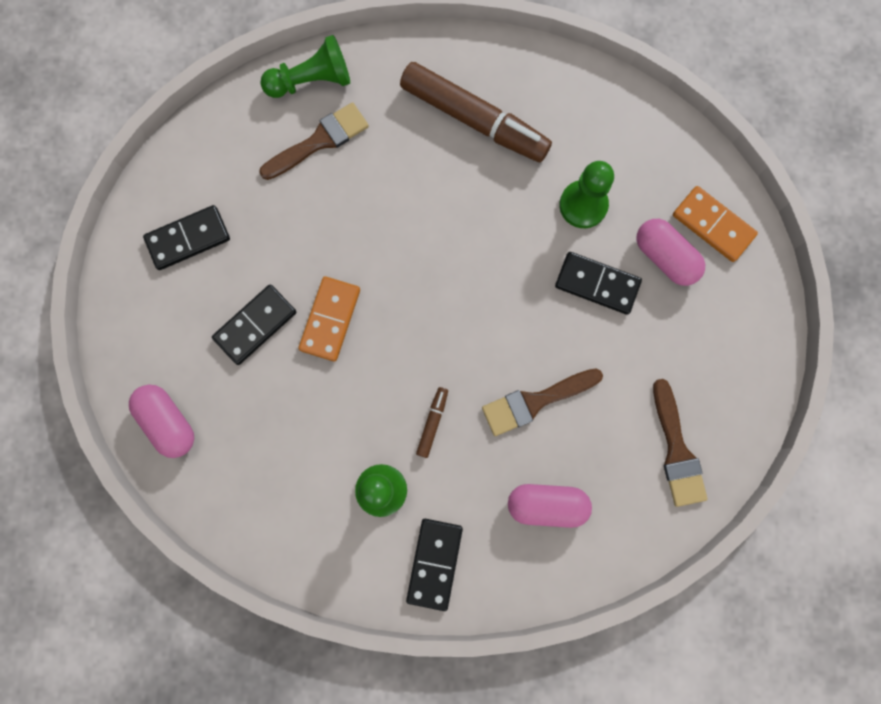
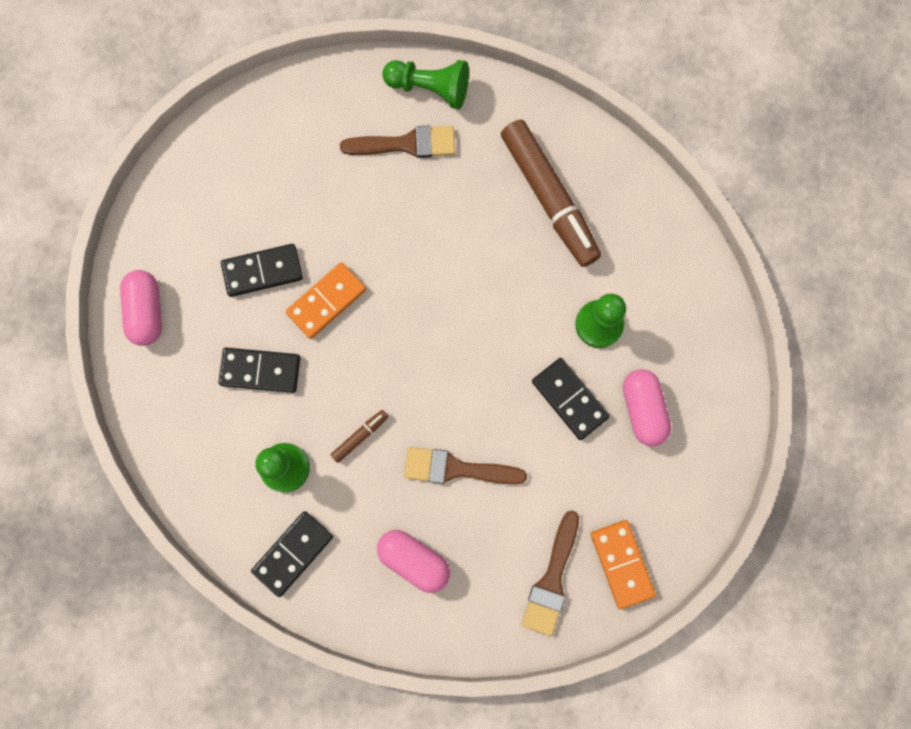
camera: 30 degrees right, 0 degrees up
black domino [143,205,230,270] -> black domino moved to [219,348,300,393]
orange domino [673,186,758,262] -> orange domino moved to [591,520,656,609]

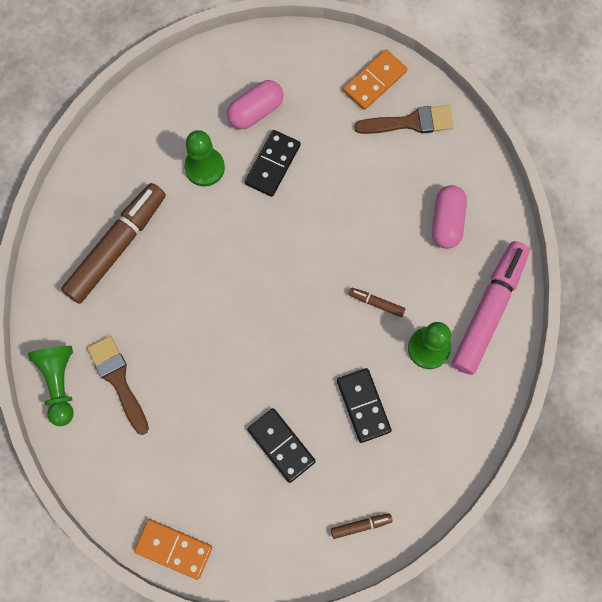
camera: 115 degrees left, 5 degrees down
pink capsule [120,270,162,346] -> brown marker [331,513,393,539]
black domino [251,511,333,597] -> pink marker [452,241,530,375]
orange domino [286,262,366,339] -> orange domino moved to [134,519,212,580]
brown brush [404,447,527,484] -> none

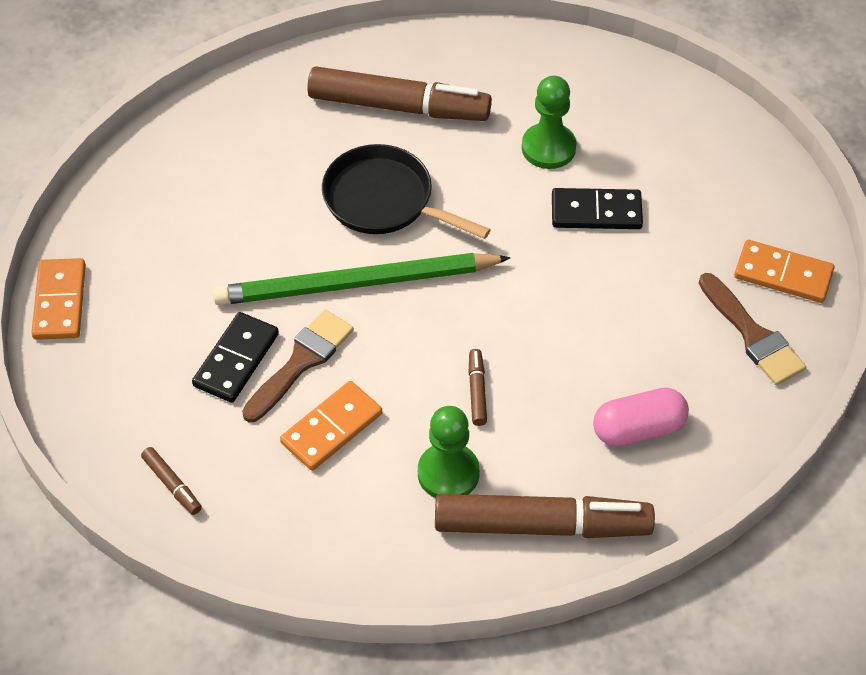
camera: 65 degrees right, 20 degrees down
green pawn [28,346,74,426] -> none
brown brush [87,336,149,435] -> brown brush moved to [242,310,354,422]
pink capsule [227,80,284,129] -> none
black domino [337,368,392,443] -> orange domino [280,381,382,471]
pink marker [452,241,530,375] -> brown marker [435,494,655,538]
none -> green pencil [213,253,511,305]
none -> black pan [322,144,491,239]

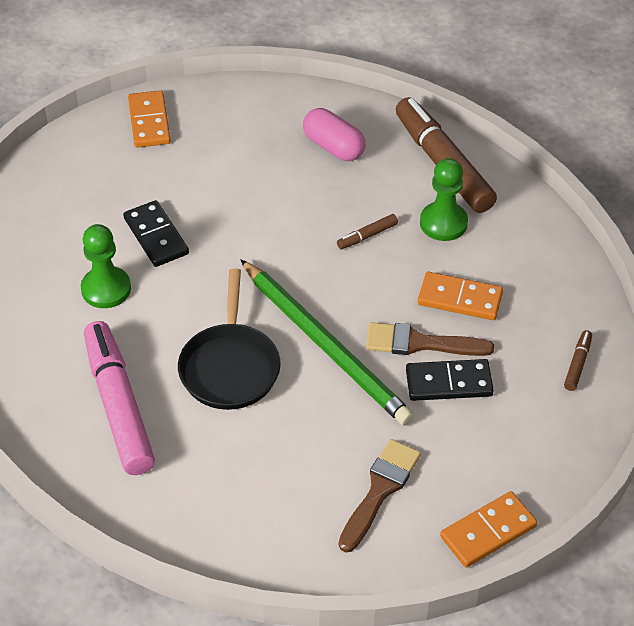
camera: 120 degrees left, 5 degrees down
brown marker [307,66,492,121] -> pink marker [84,321,155,475]
brown brush [699,273,806,385] -> brown brush moved to [339,439,421,553]

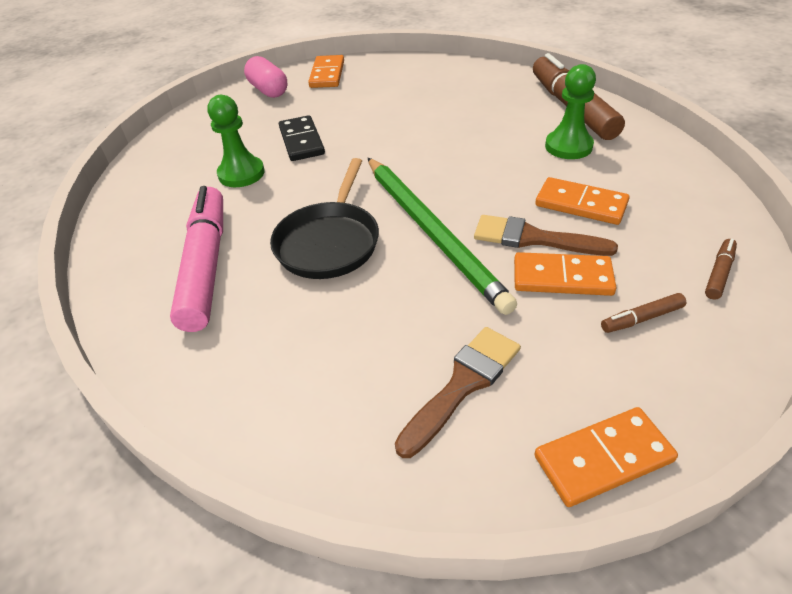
camera: 15 degrees right, 5 degrees down
pink capsule [303,108,365,161] -> pink capsule moved to [244,56,287,98]
brown marker [337,214,398,249] -> brown marker moved to [601,293,687,333]
black domino [406,359,494,401] -> orange domino [514,252,616,296]

